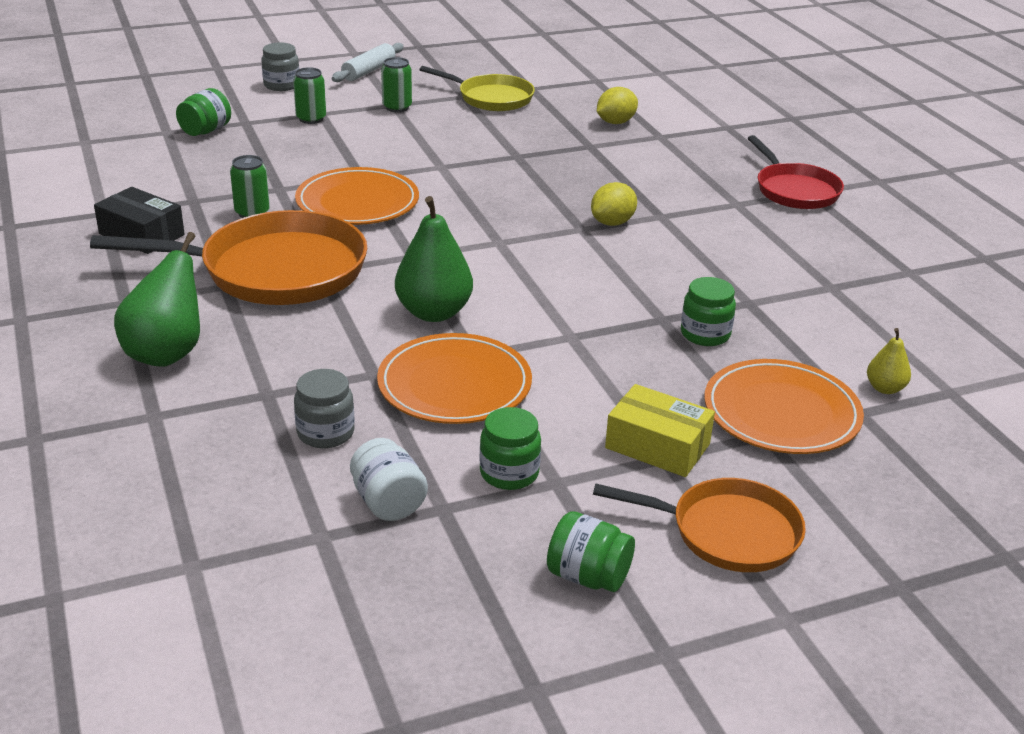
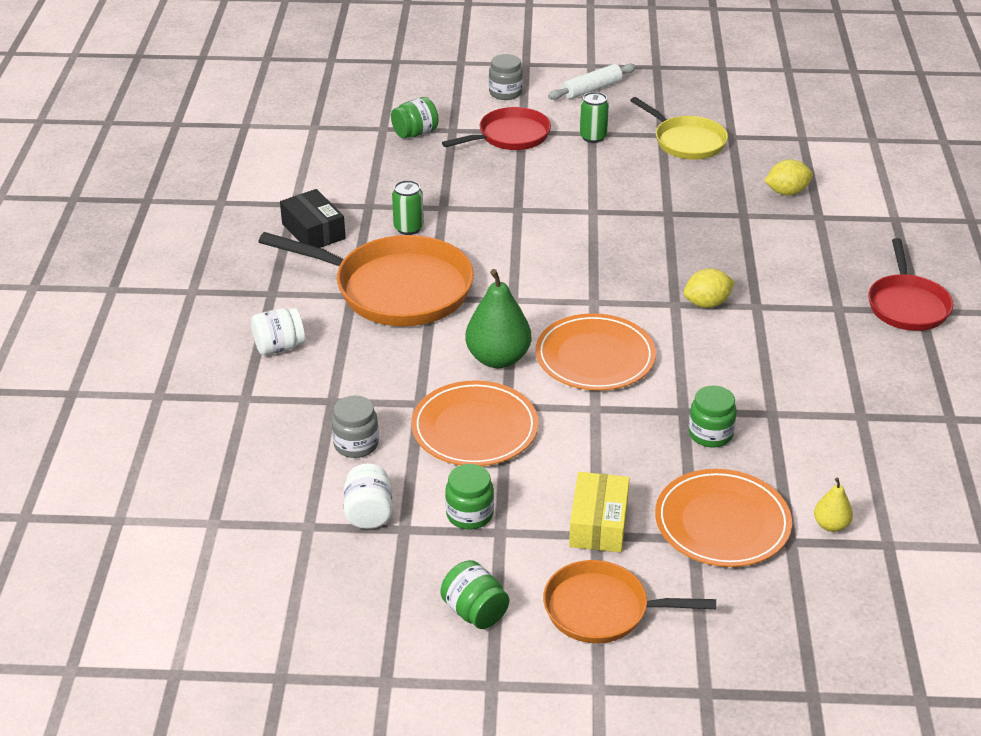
camera: 25 degrees right, 5 degrees up
green pear [114,232,200,367] -> white jar [251,308,305,355]
green can [293,67,326,124] -> red pan [442,107,551,150]
orange plate [295,167,419,225] -> orange plate moved to [535,313,656,391]
orange pan [593,478,806,572] -> orange pan turned 150 degrees clockwise [543,560,716,643]
yellow box [605,384,715,477] -> yellow box turned 45 degrees clockwise [569,472,630,553]

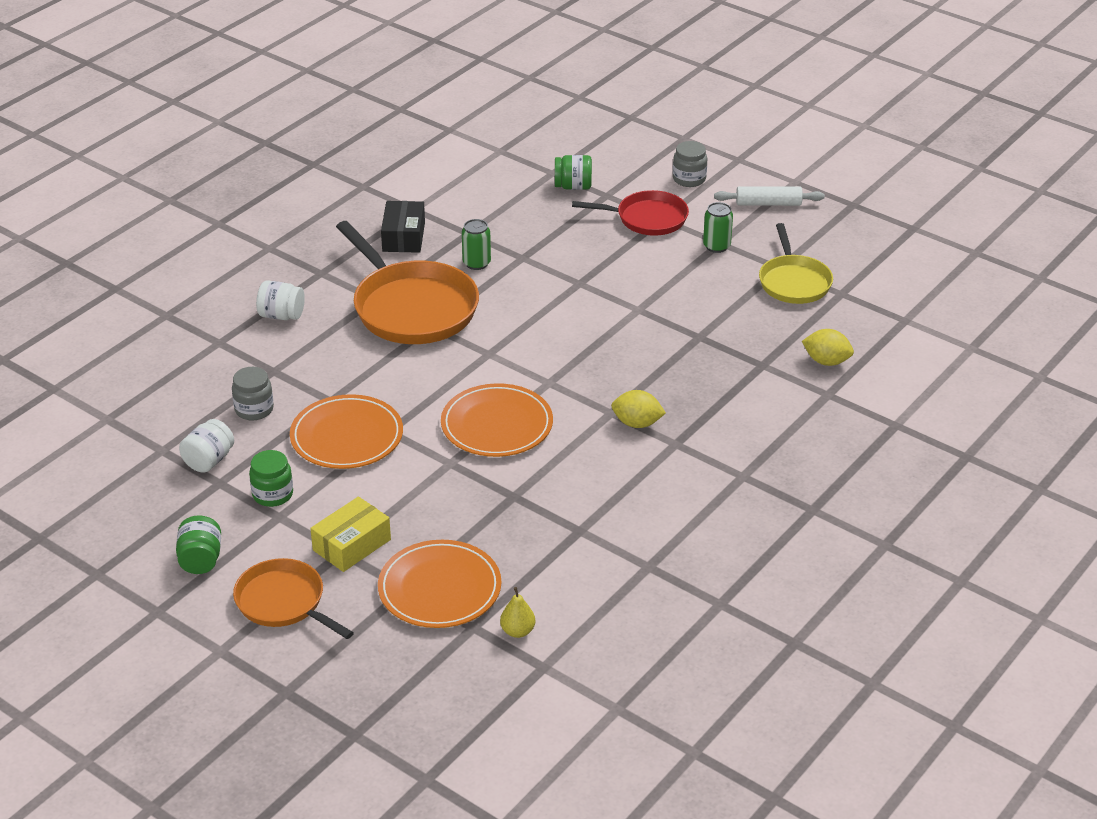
camera: 35 degrees right, 0 degrees up
green pear [465,269,531,368] -> none
green jar [689,386,737,448] -> none
red pan [868,238,953,331] -> none

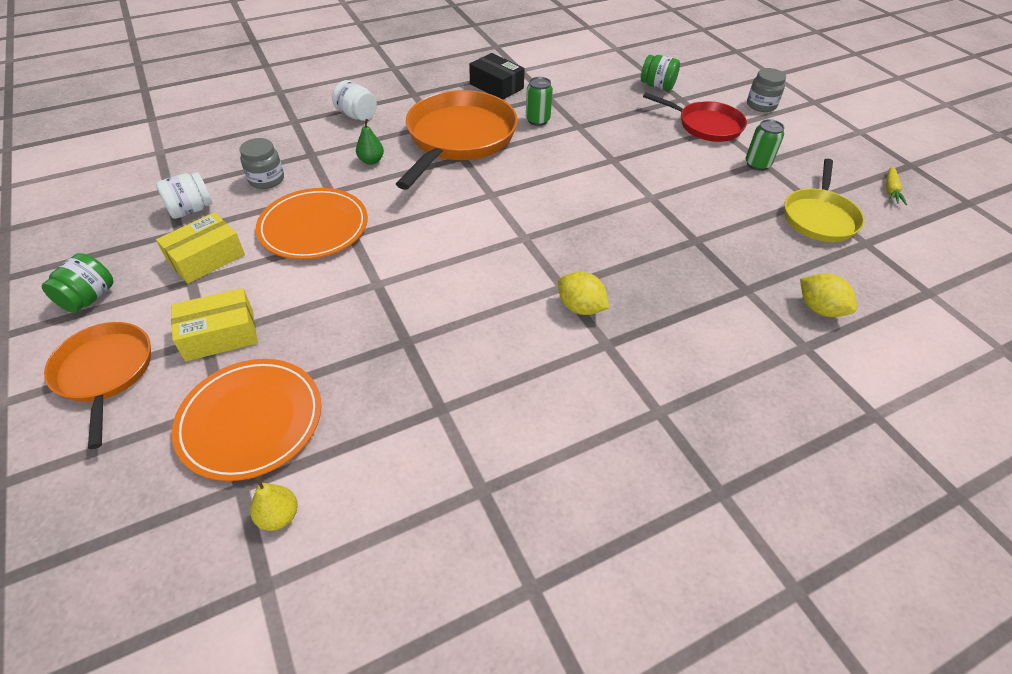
camera: 25 degrees right, 10 degrees up
green jar [249,450,293,507] -> yellow box [156,212,245,284]
orange pan [336,221,479,344] -> orange pan turned 150 degrees counterclockwise [396,90,518,190]
black box [381,201,425,253] -> black box turned 75 degrees counterclockwise [469,53,525,99]
orange plate [441,383,553,457] -> none
white rolling pin [714,186,825,206] -> none
none -> green pear [356,119,384,165]
none -> yellow carrot [886,166,907,205]

